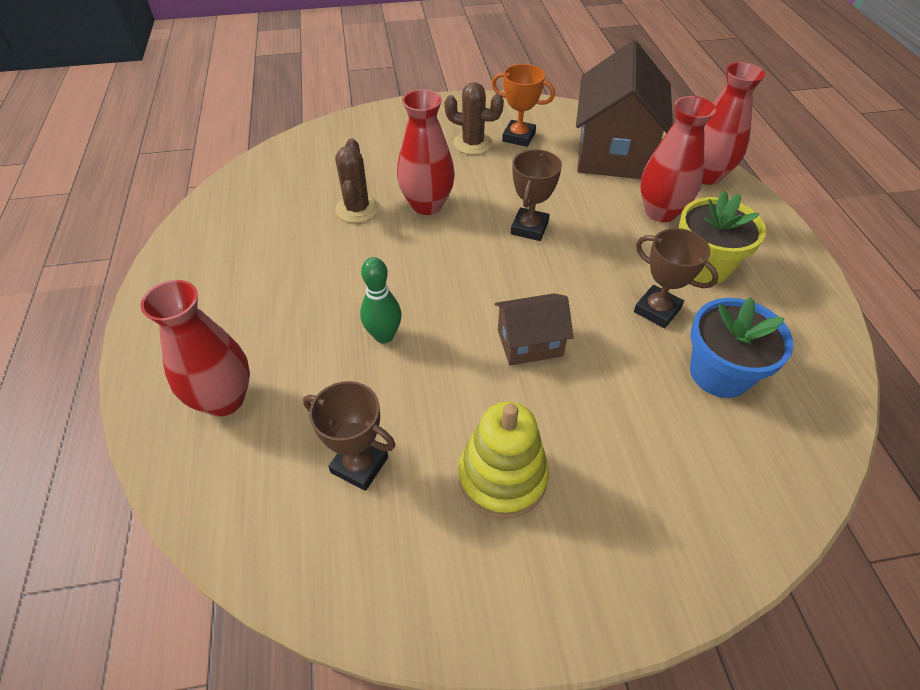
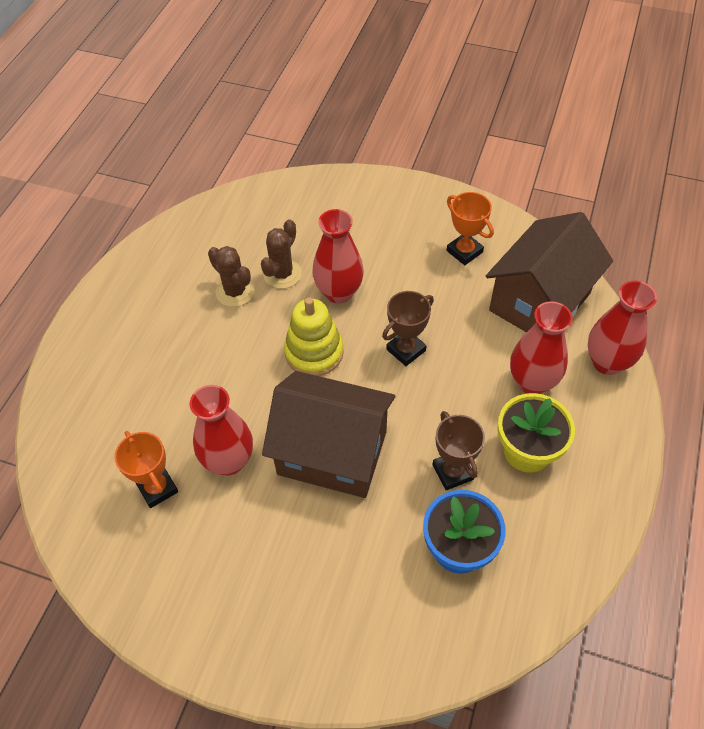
camera: 30 degrees right, 5 degrees up
red vase [141,280,250,417] -> red vase moved to [190,385,253,475]
brown trophy [303,381,396,491] -> orange trophy [114,431,178,508]
green bowling pin [360,257,402,343] -> none
brown cactus [445,82,504,155] -> brown cactus moved to [208,246,255,307]
yellow stacking toy [458,402,549,519] -> yellow stacking toy moved to [284,298,344,376]
brown house [495,293,574,365] -> brown house [262,371,395,498], size x1.96

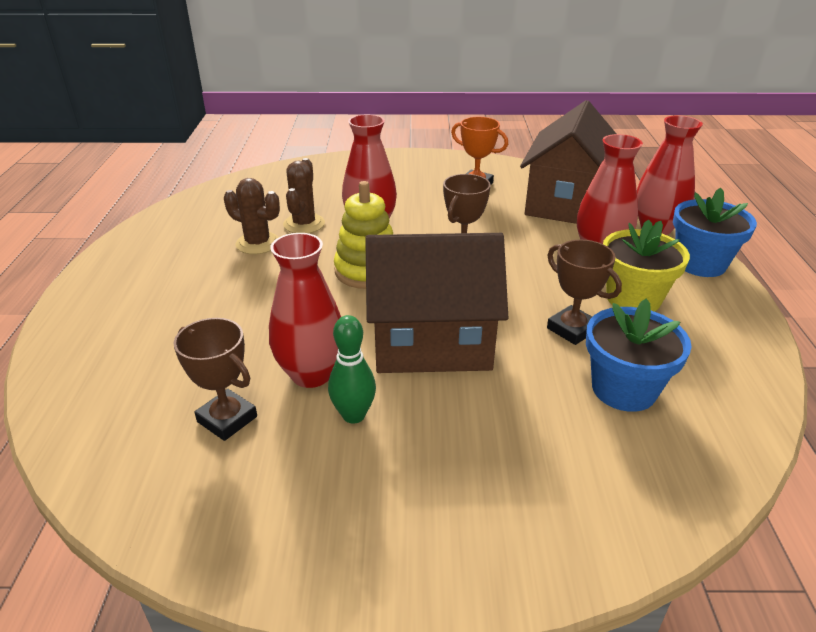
camera: 20 degrees left, 20 degrees down
orange trophy [114,431,178,508] -> brown trophy [174,318,257,441]
none -> green bowling pin [328,315,376,424]
none -> blue flower pot [673,188,757,277]

